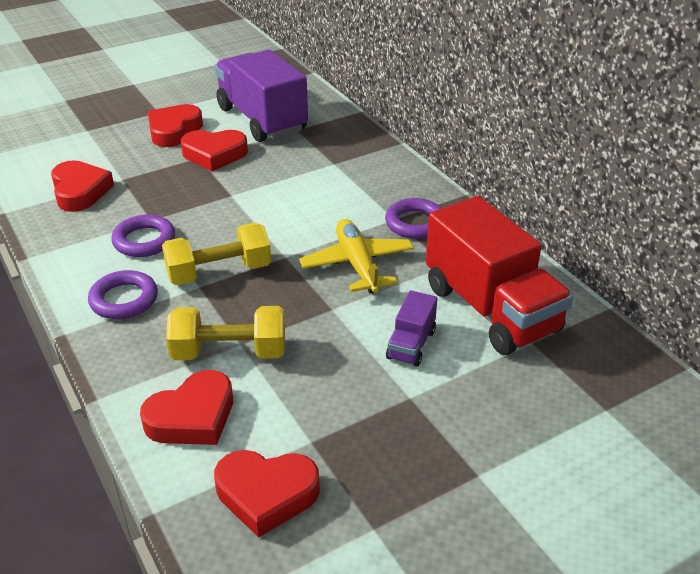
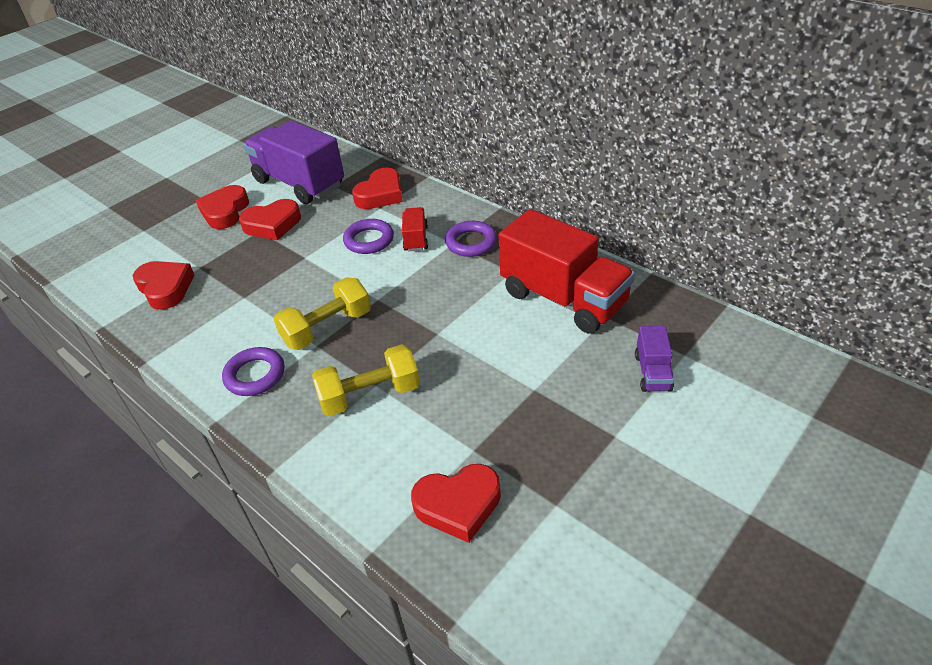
camera: 15 degrees left, 5 degrees up
purple ring [112,215,175,257] -> purple ring moved to [343,219,394,254]
red heart [140,370,233,445] -> red heart moved to [352,168,403,209]
yellow plane [299,219,414,294] -> none
purple truck [386,290,437,367] -> purple truck moved to [635,326,674,392]
none -> red truck [402,207,428,251]

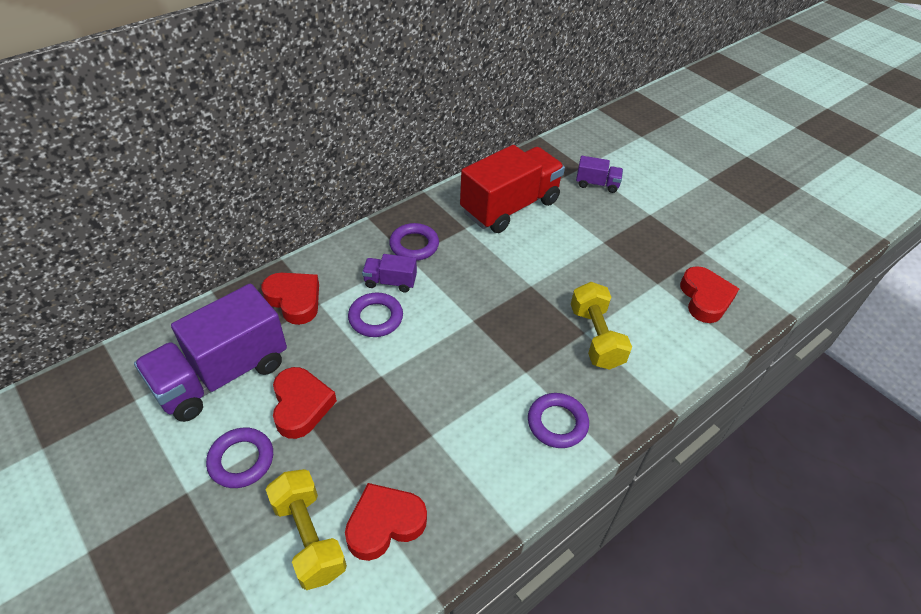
camera: 85 degrees left, 5 degrees up
red heart [196,185,249,229] -> purple ring [206,427,273,488]
yellow dumbbell [273,277,371,350] -> yellow dumbbell moved to [266,469,347,590]
red truck [402,207,428,251] -> purple truck [362,254,417,292]

